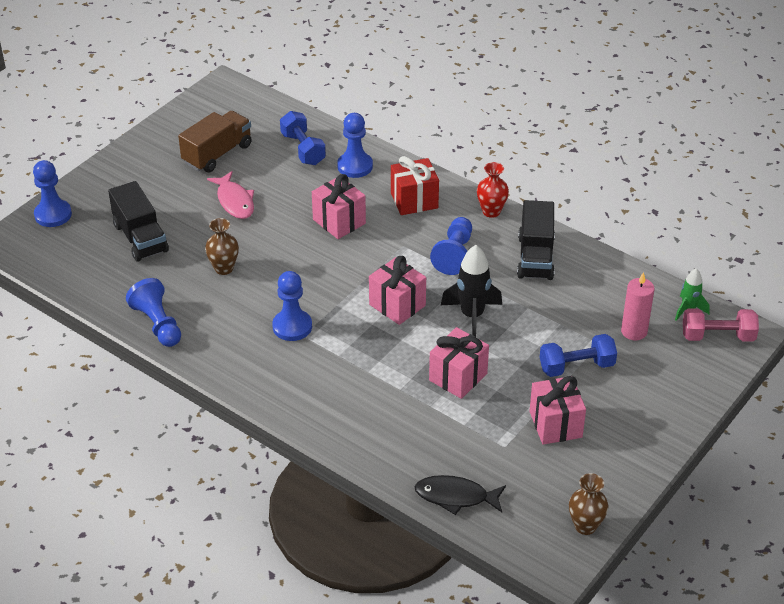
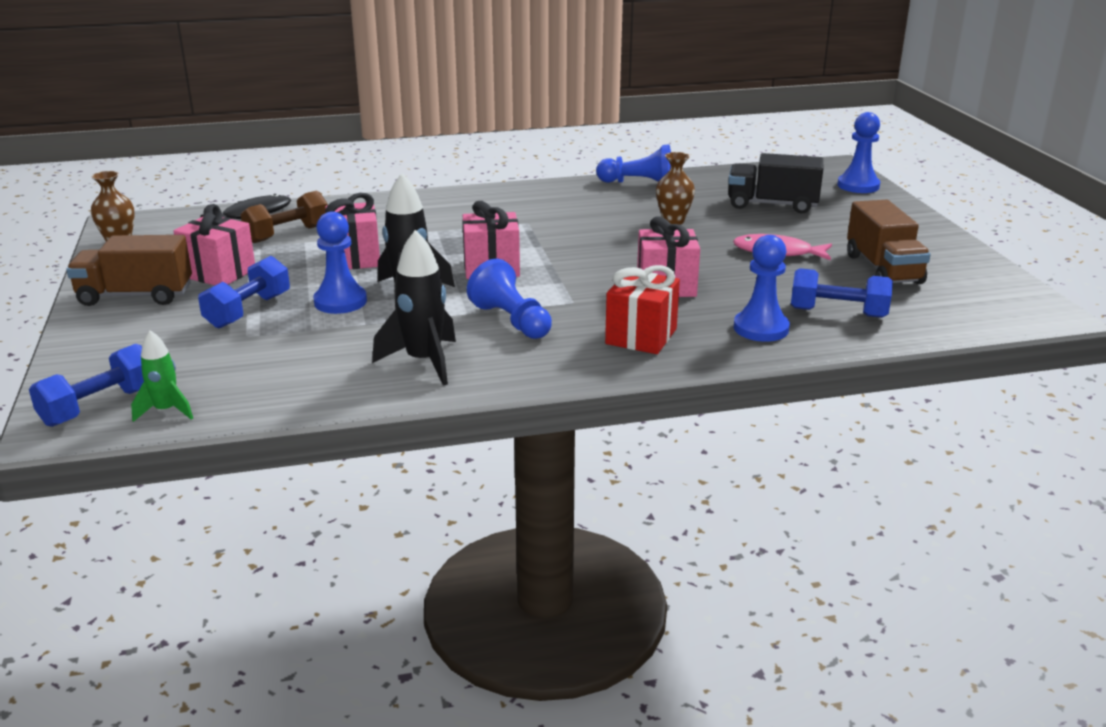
camera: 130 degrees right, 15 degrees down
blue pawn [272,271,312,341] -> blue pawn moved to [313,211,367,314]
red vase [477,162,509,218] -> none
black truck [517,200,555,280] -> black rocket [372,230,456,386]
pink candle [621,272,655,341] -> none
pink dumbbell [683,309,759,342] -> blue dumbbell [29,344,144,427]
none -> brown truck [66,235,192,306]
none -> brown dumbbell [241,191,328,243]

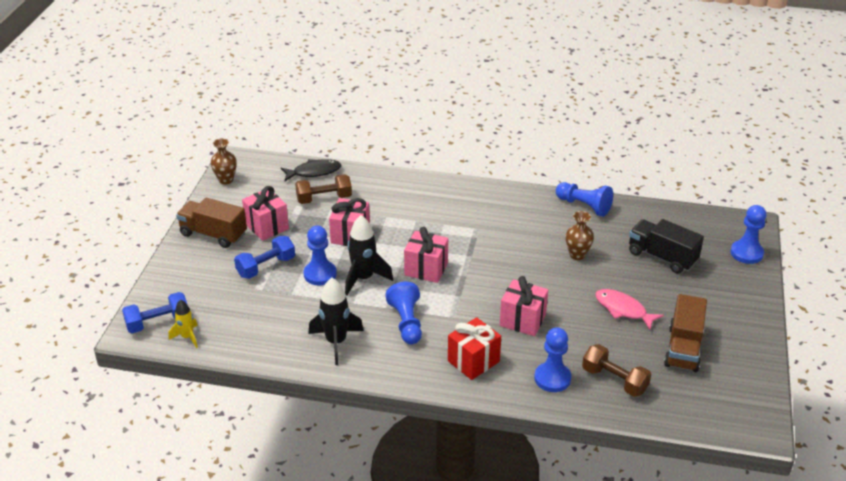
camera: 25 degrees right, 10 degrees up
green rocket [131,330,193,422] -> yellow rocket [169,300,198,348]
blue dumbbell [791,268,893,318] -> brown dumbbell [582,344,651,397]

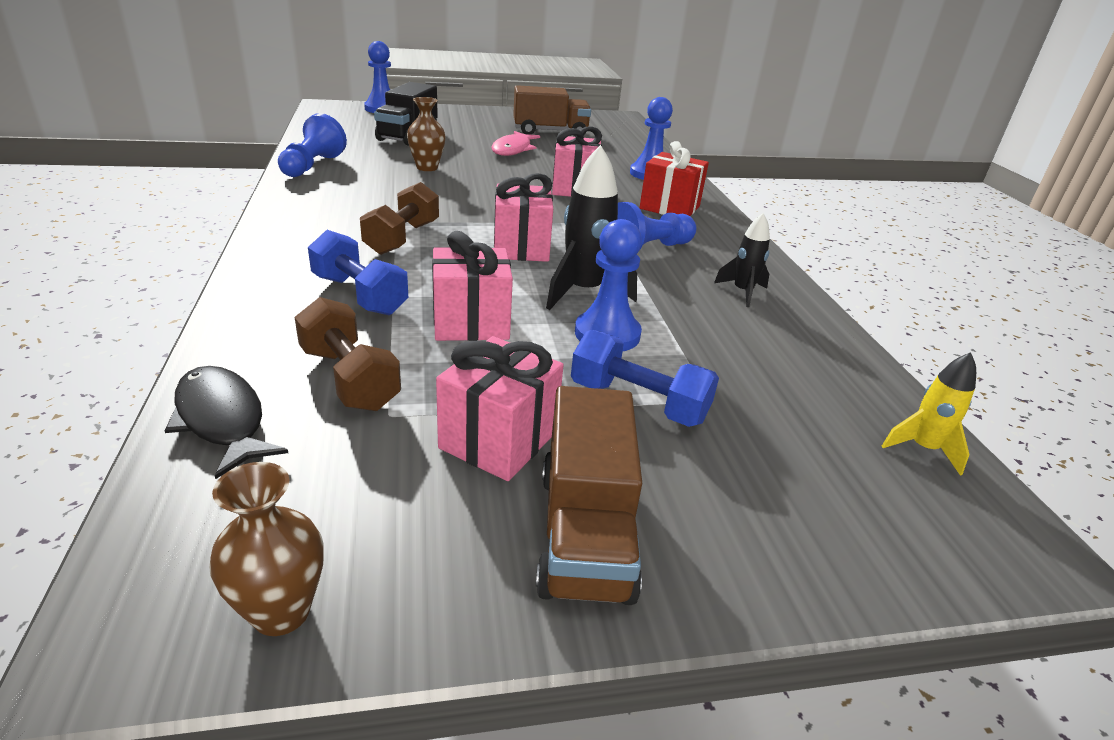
camera: 115 degrees left, 5 degrees down
blue dumbbell [122,292,187,333] -> blue dumbbell moved to [308,230,408,315]
black rocket [308,278,364,365] -> black rocket [714,213,770,307], size x0.60
brown dumbbell [582,344,651,397] -> brown dumbbell moved to [360,182,439,255]

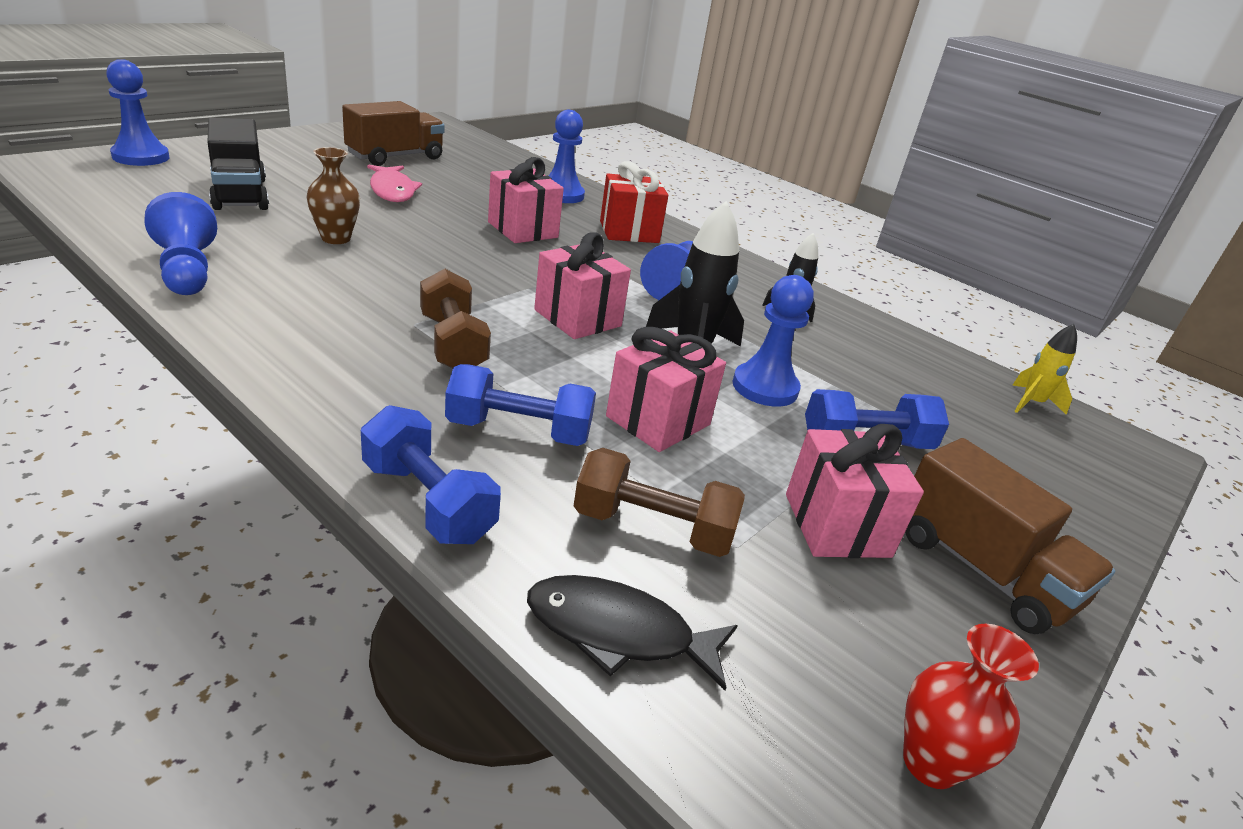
camera: 40 degrees left, 0 degrees up
brown vase [209,462,324,636] -> red vase [903,624,1039,789]
none -> blue dumbbell [361,405,501,544]

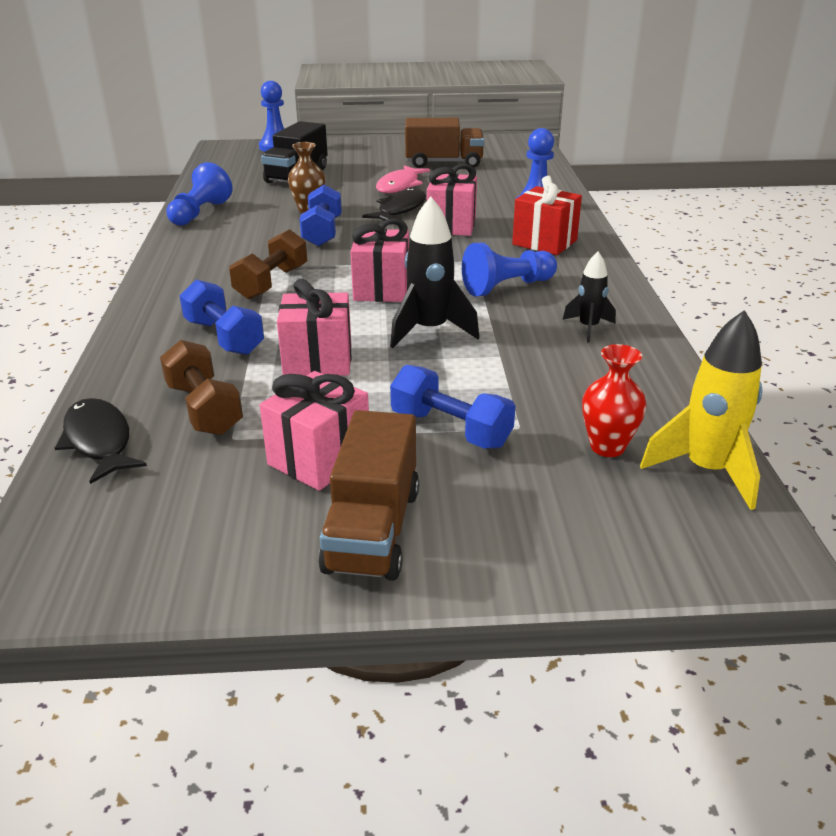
camera: 50 degrees right, 0 degrees up
blue dumbbell [361,405,501,544] -> blue dumbbell moved to [299,184,342,247]
blue pawn [732,275,814,407] -> none
red vase [903,624,1039,789] -> red vase moved to [582,344,647,457]
yellow rocket [1012,324,1077,415] -> yellow rocket [640,310,762,510], size x1.68
none -> black fish [362,188,426,221]

